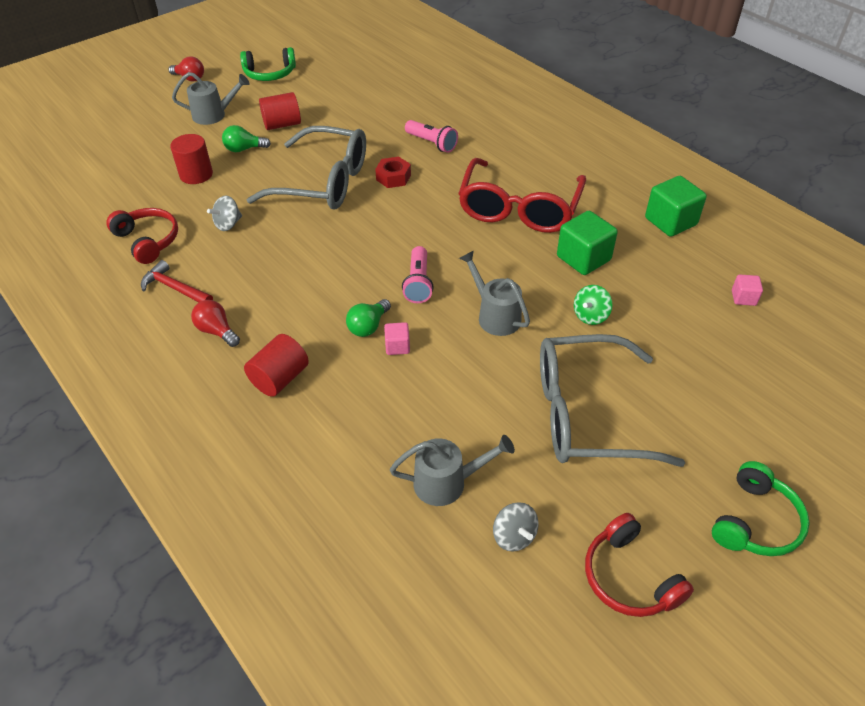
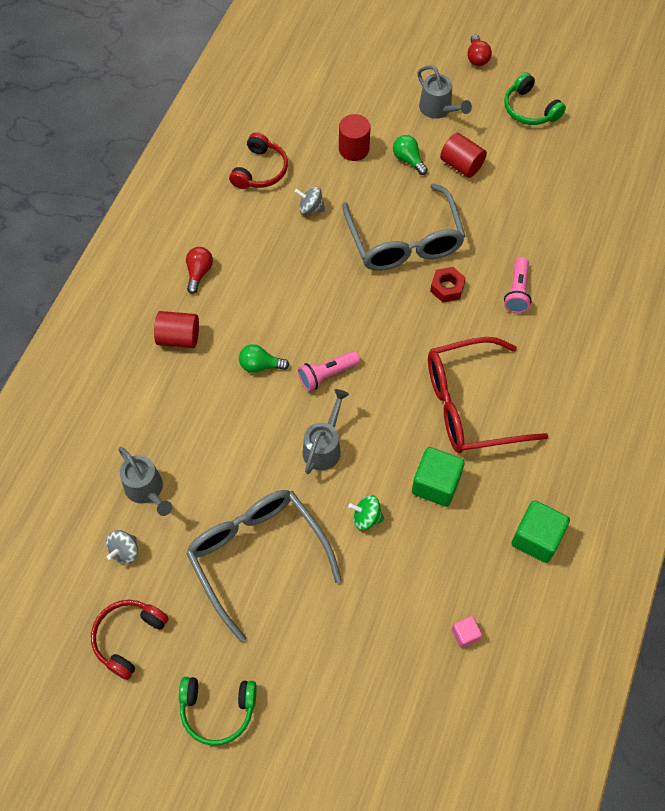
camera: 60 degrees right, 15 degrees up
red hammer [141,260,213,303] -> none
pink cube [384,322,410,355] -> none

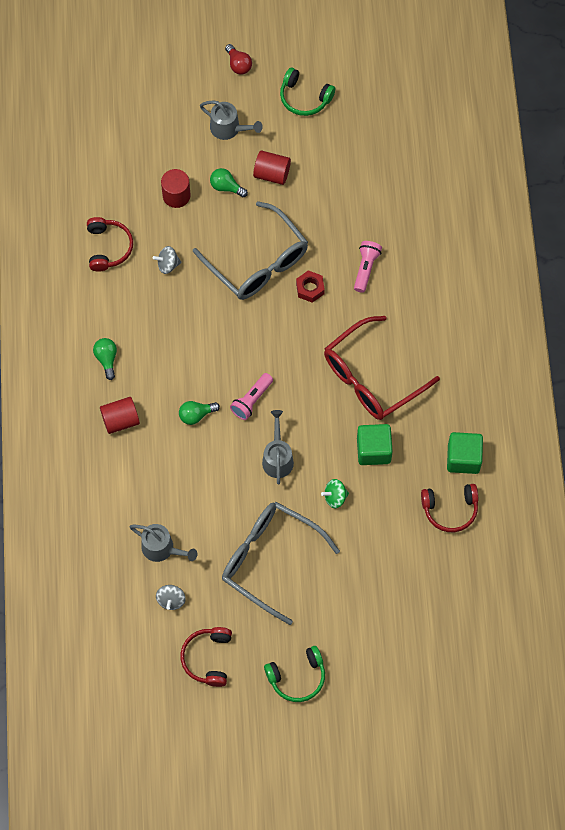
camera: 25 degrees left, 5 degrees up
red light bulb [186,247,213,294] -> green light bulb [93,338,117,380]
pink cube [452,616,482,648] -> none
pink flashlight [504,257,532,313] -> pink flashlight turned 150 degrees counterclockwise [354,241,382,293]
none -> red headphones [421,484,478,532]

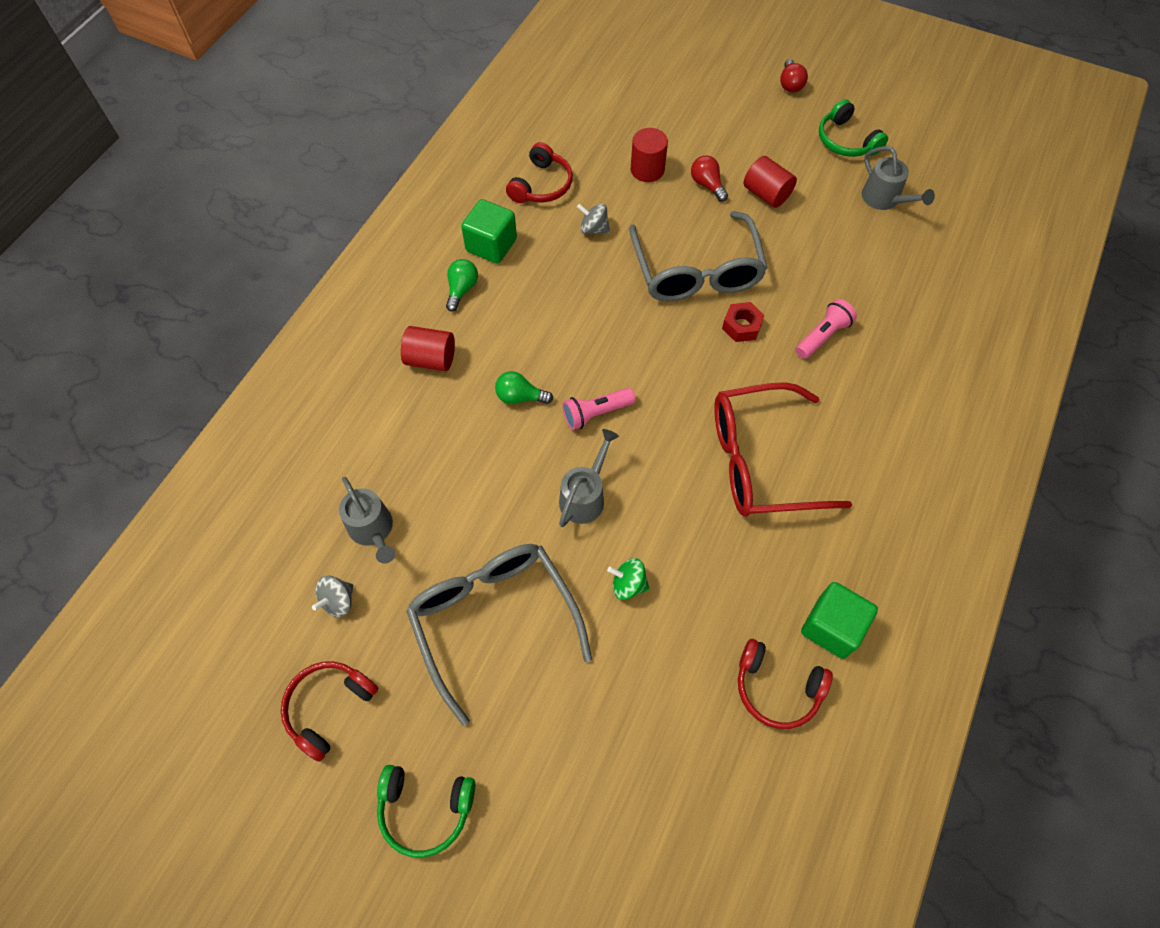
camera: 30 degrees right, 5 degrees down
grey watering can [200,100,263,140] -> grey watering can moved to [862,146,935,210]
green light bulb [210,168,248,197] -> red light bulb [691,155,728,202]
green cube [357,424,393,465] -> green cube moved to [461,199,517,264]

